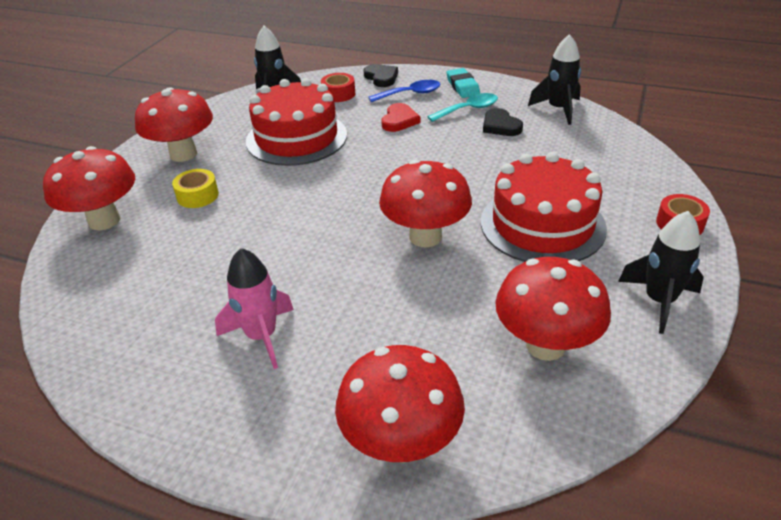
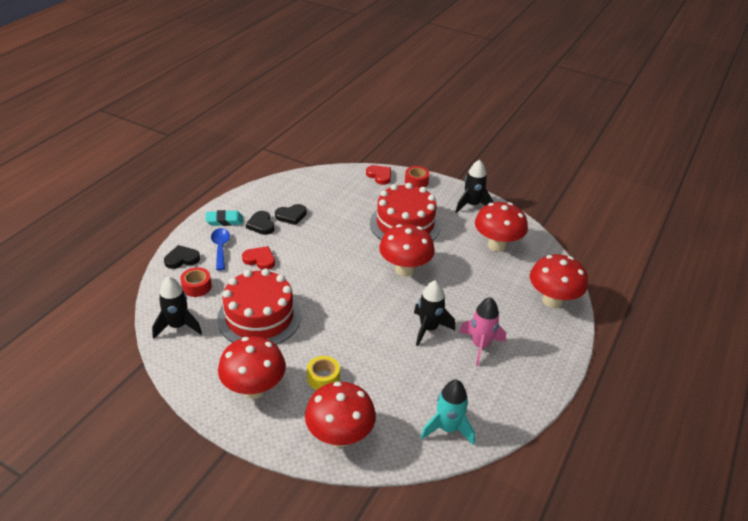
camera: 85 degrees left, 0 degrees up
turquoise spoon [427,93,498,122] -> black heart [246,211,275,235]
black rocket [528,34,581,125] -> black rocket moved to [414,280,455,346]
none -> red heart [366,165,391,185]
none -> turquoise rocket [421,380,475,445]

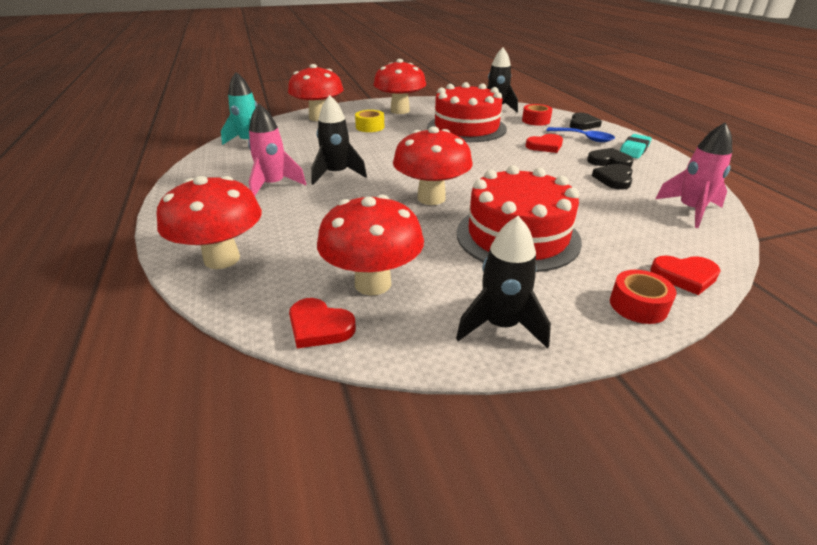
camera: 135 degrees right, 5 degrees down
none -> red heart [289,298,356,348]
none -> pink rocket [655,123,732,228]

